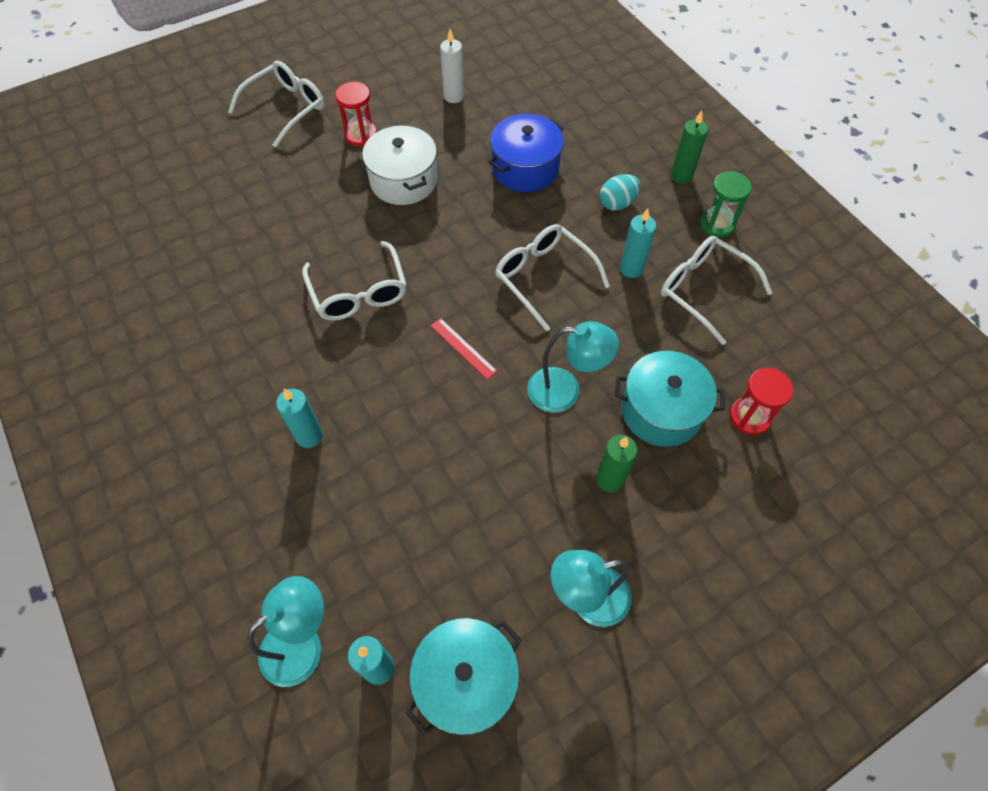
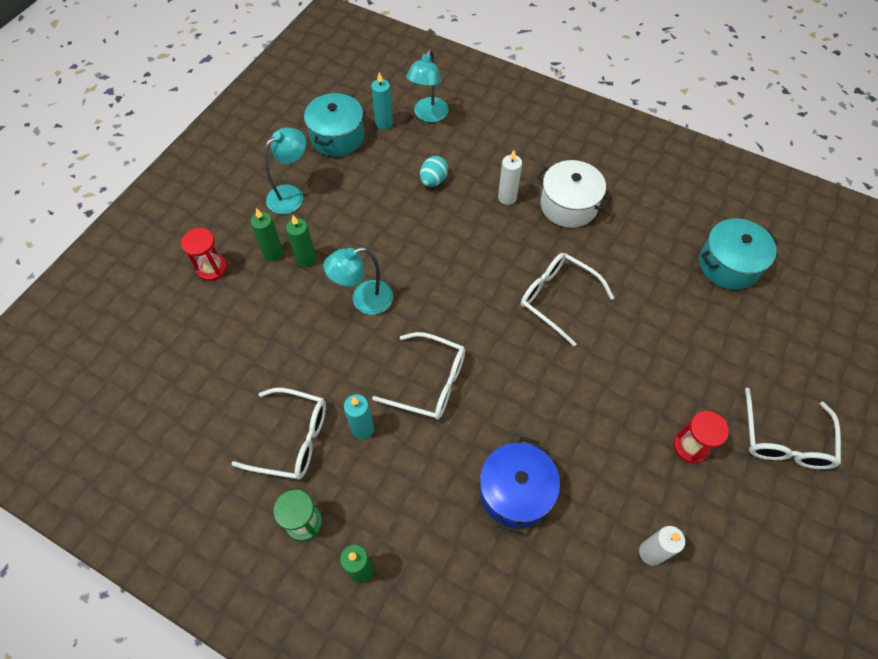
camera: 150 degrees right, 0 degrees up
turquoise candle [276,388,323,448] -> white candle [498,150,522,205]
white pot [362,126,437,205] -> white pot moved to [537,160,611,228]
red ruler [431,318,497,380] -> none
turquoise egg [600,174,640,211] -> turquoise egg moved to [420,156,448,187]
turquoise pot [615,351,725,447] -> turquoise pot moved to [699,218,778,290]
red hourglass [730,368,794,435] -> red hourglass moved to [181,228,227,281]
none -> green candle [250,208,283,261]

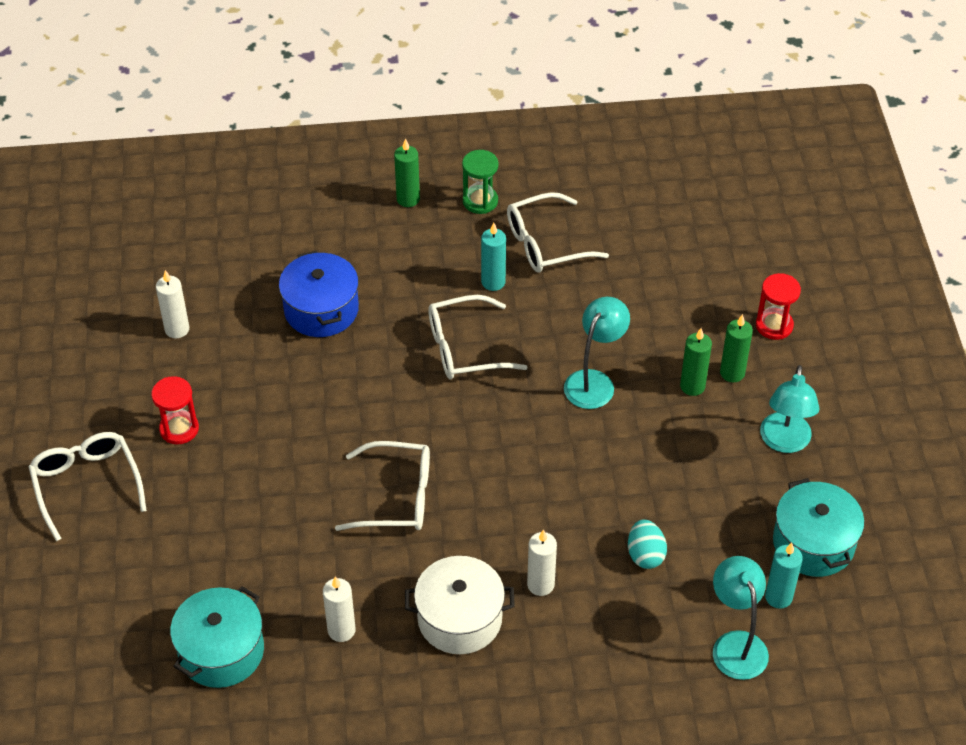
camera: 145 degrees right, 10 degrees down
none -> white candle [323,576,356,642]

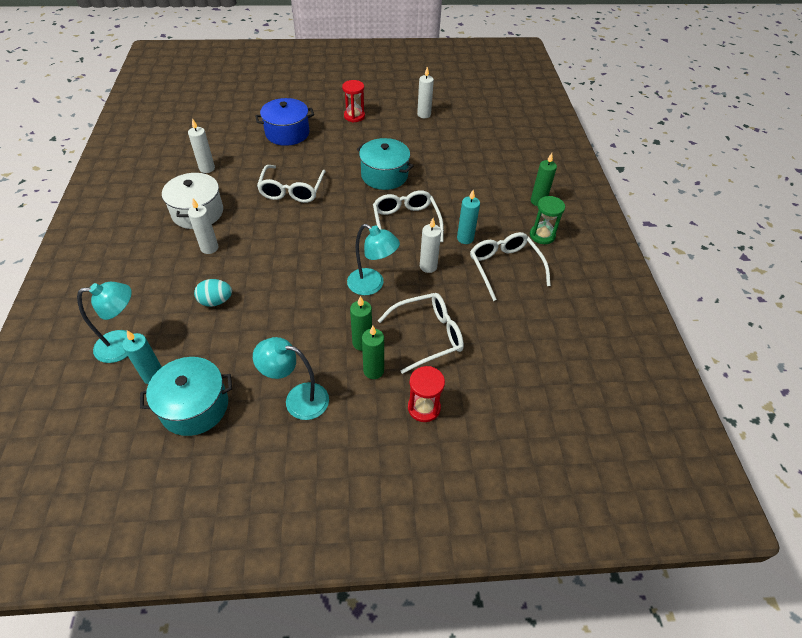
camera: 90 degrees right, 0 degrees up
white glasses [29,432,147,541] -> white glasses moved to [378,293,464,374]
turquoise pot [170,586,264,688] -> turquoise pot moved to [357,138,413,190]
blue pot [279,251,359,337] -> blue pot moved to [255,98,314,146]
none -> white candle [420,218,441,273]

